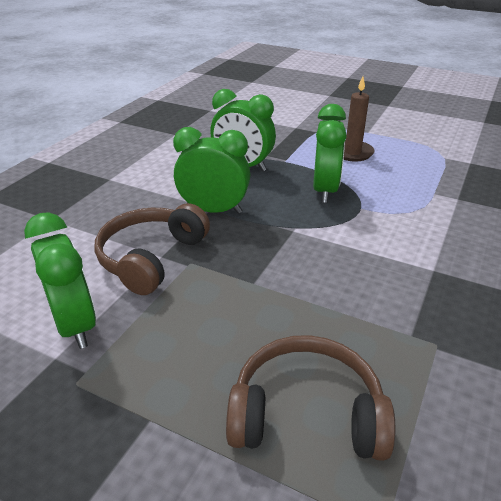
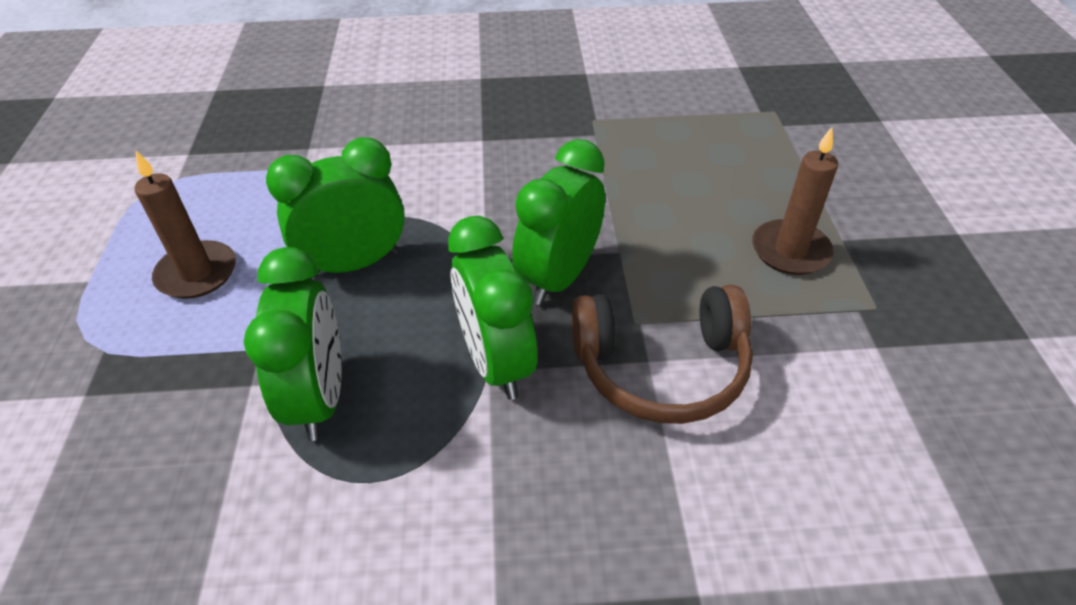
camera: 120 degrees left, 10 degrees up
green clock [24,212,96,349] -> green clock moved to [512,139,605,305]
brown headphones [226,335,395,461] -> none
none -> brown candle [752,127,838,275]

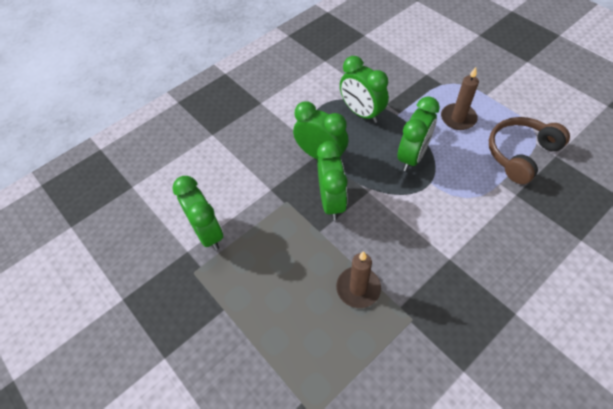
camera: 145 degrees right, 10 degrees up
brown headphones [571,285,753,424] -> brown headphones moved to [489,117,570,184]
brown candle [752,127,838,275] -> brown candle moved to [336,251,381,308]
none -> green clock [173,176,223,250]

